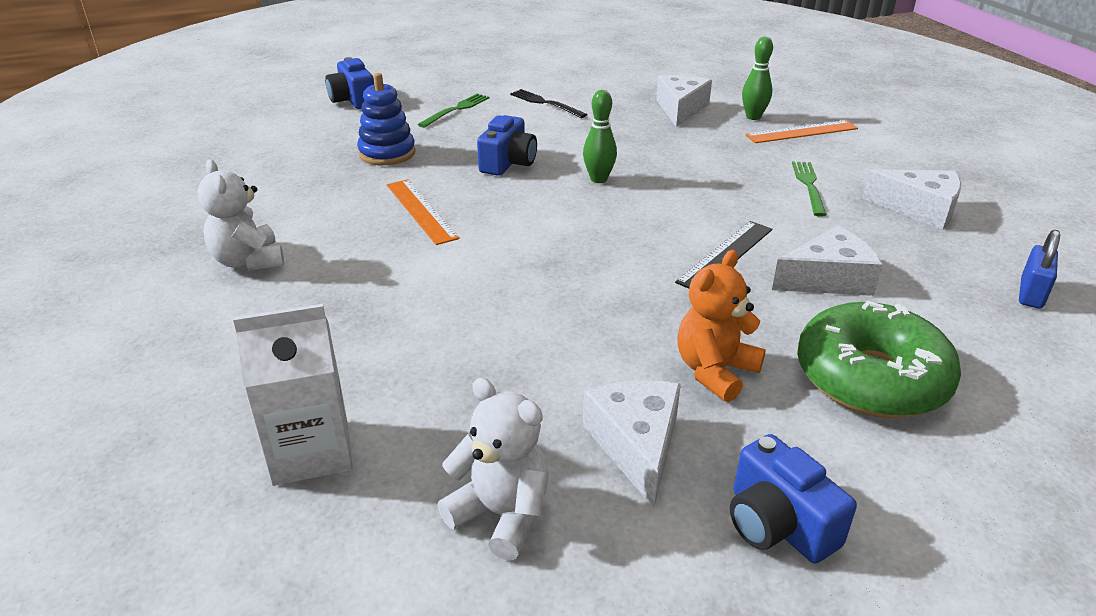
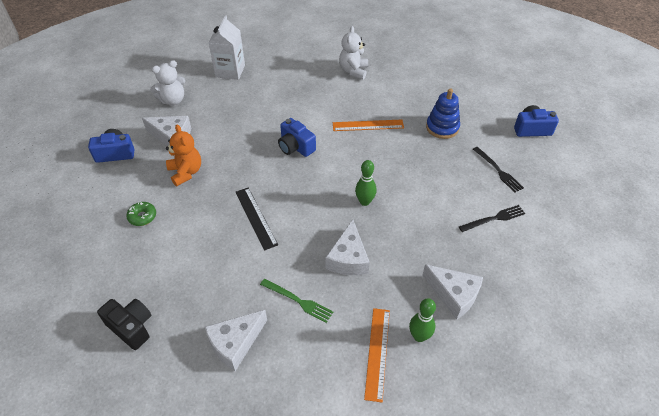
camera: 115 degrees right, 15 degrees up
white teddy bear [198,159,284,271] -> white teddy bear turned 75 degrees counterclockwise [339,26,368,79]
green fork [418,94,490,128] -> black fork [473,147,524,192]
blue camera [477,115,537,176] -> blue camera moved to [278,118,316,157]
white cheese [772,226,883,296] -> white cheese moved to [325,220,370,275]
green donut [797,300,961,418] -> green donut [126,202,156,226], size x0.42
blue padlock [1019,230,1060,309] -> black camera [97,299,151,350]

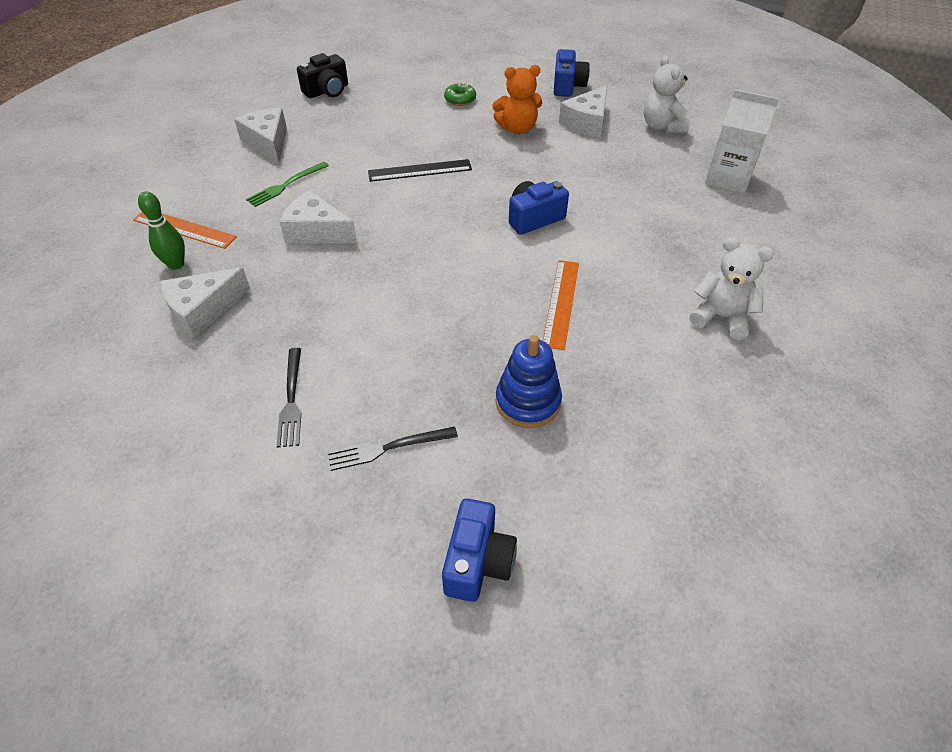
camera: 105 degrees right, 0 degrees up
green bowling pin [355,160,377,206] -> none

